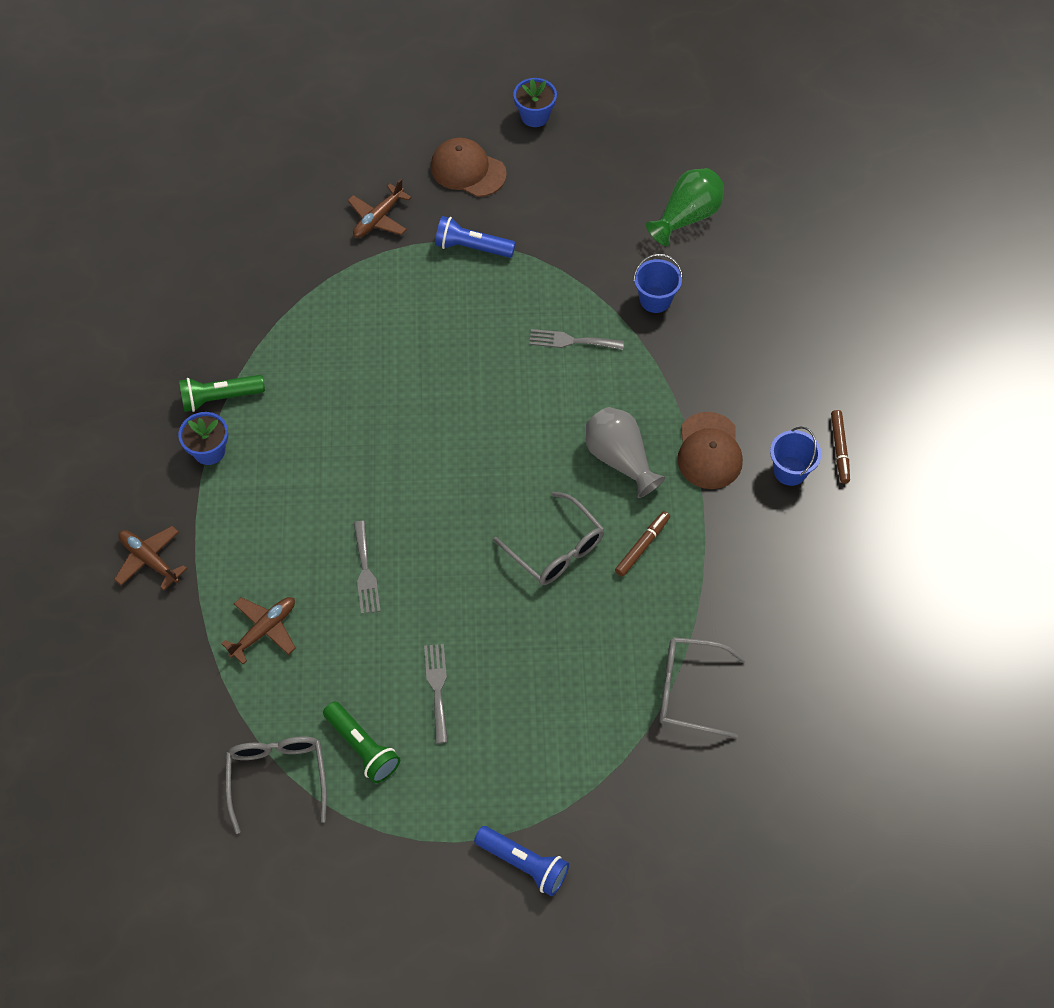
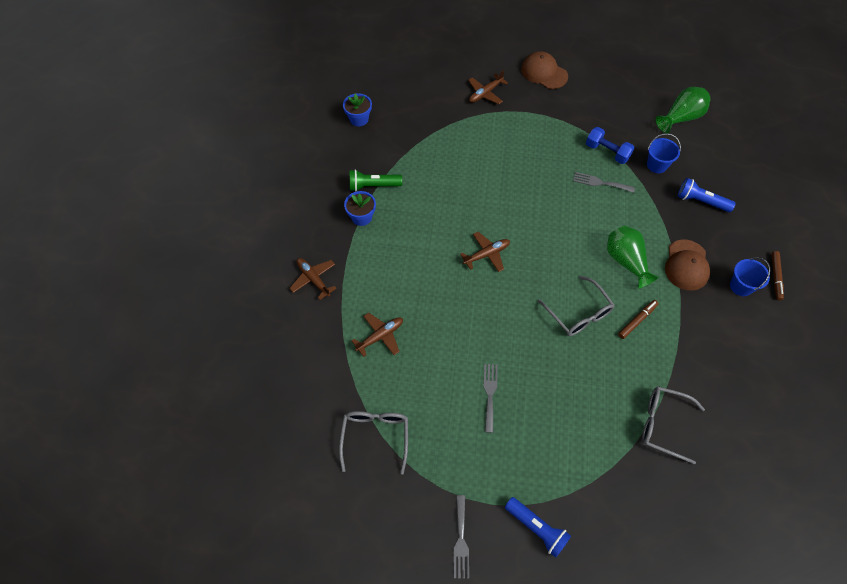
camera: 10 degrees right, 0 degrees up
green flashlight [323,702,400,783] -> none
grey fork [354,521,380,614] -> grey fork moved to [454,495,469,579]
blue flashlight [435,216,516,258] -> blue flashlight moved to [678,178,736,212]
blue flower pot [513,78,557,127] -> blue flower pot moved to [343,93,372,126]
grey vase [586,407,666,498] -> green vase [607,226,659,289]
none -> brown plane [460,232,510,272]
none -> blue dumbbell [586,127,635,164]

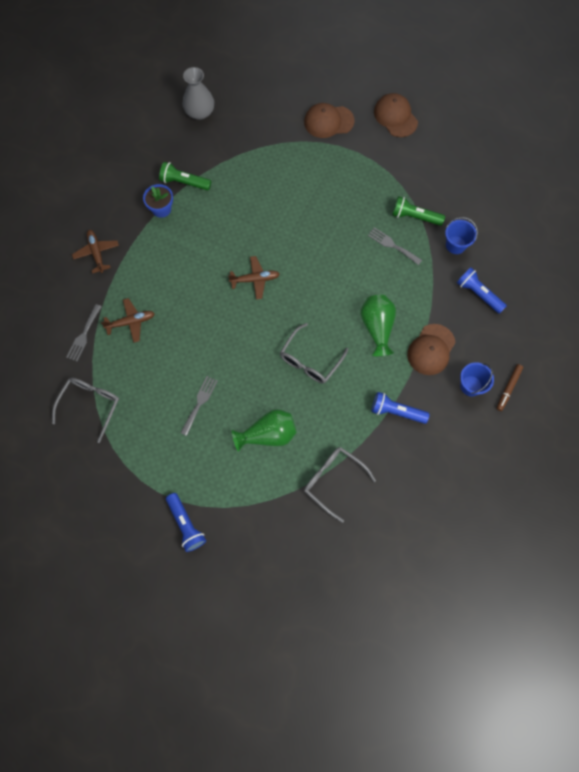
camera: 20 degrees right, 10 degrees up
blue flower pot [343,93,372,126] -> grey vase [182,67,214,120]
grey fork [454,495,469,579] -> grey fork moved to [66,304,102,361]
brown plane [468,70,508,104] -> brown cap [304,103,354,138]
grey glasses [538,276,615,336] -> grey glasses turned 45 degrees clockwise [280,323,348,384]
blue dumbbell [586,127,635,164] -> green flashlight [392,196,445,226]
brown marker [618,300,659,339] -> none
green vase [656,87,711,133] -> green vase moved to [232,409,297,452]
none -> blue flashlight [371,392,430,424]

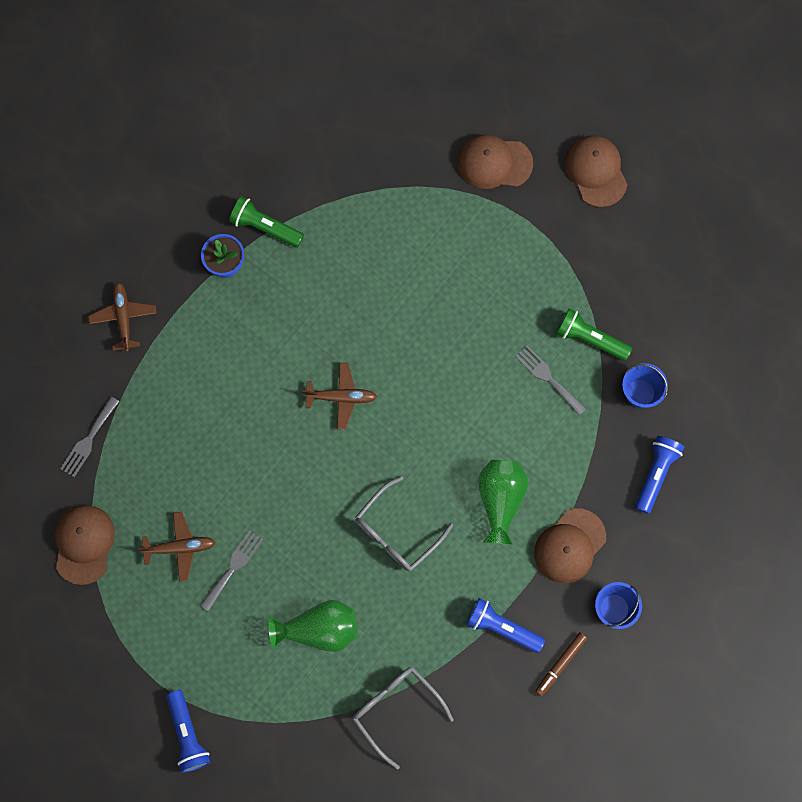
camera: 10 degrees right, 5 degrees up
grey glasses [52,378,119,443] -> brown cap [55,505,115,585]
brown plane [101,298,155,343] -> brown plane moved to [138,512,216,582]
grey vase [182,67,214,120] -> none
blue flashlight [457,267,507,314] -> blue flashlight turned 60 degrees clockwise [635,436,684,514]
brown marker [496,364,523,411] -> brown marker moved to [535,632,587,696]

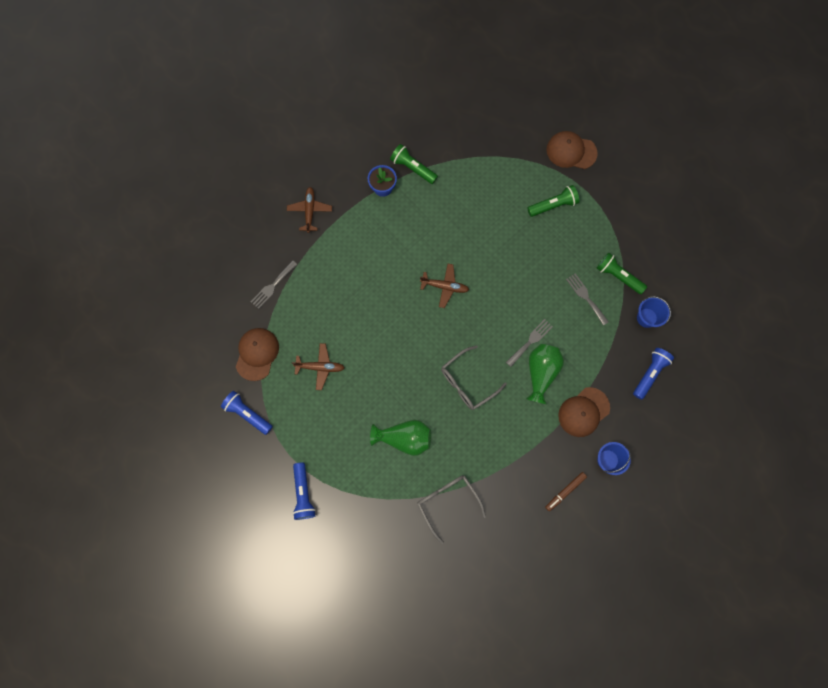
camera: 10 degrees right, 0 degrees up
grey fork [200,530,264,612] -> grey fork moved to [506,319,553,367]
blue flashlight [466,598,545,653] -> blue flashlight moved to [221,391,273,435]
brown cap [565,135,627,207] -> none
none -> green flashlight [527,185,579,217]

